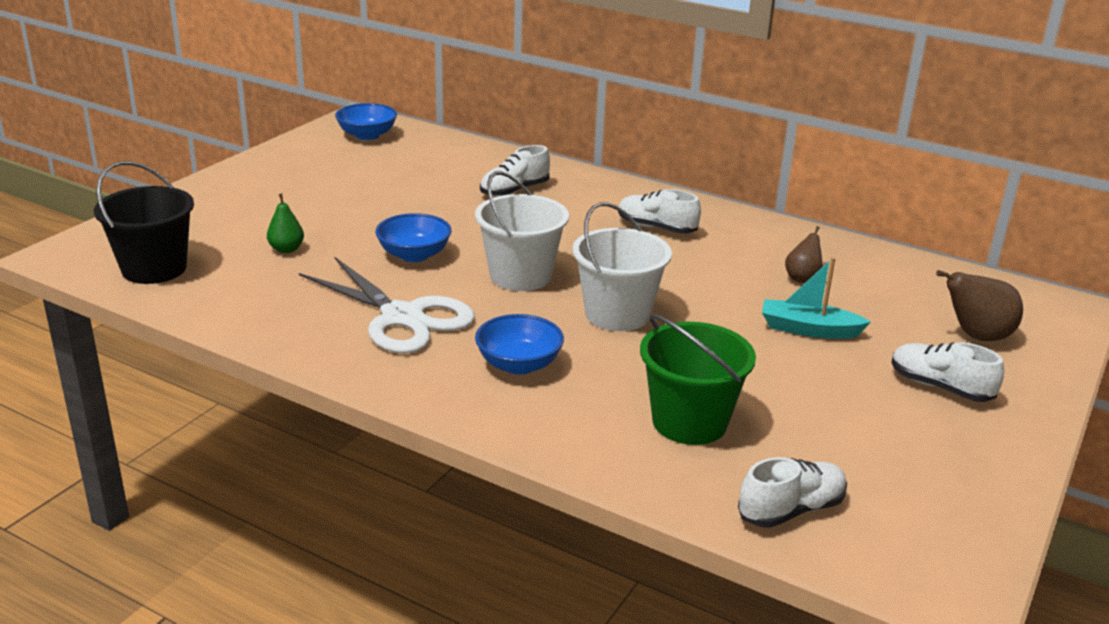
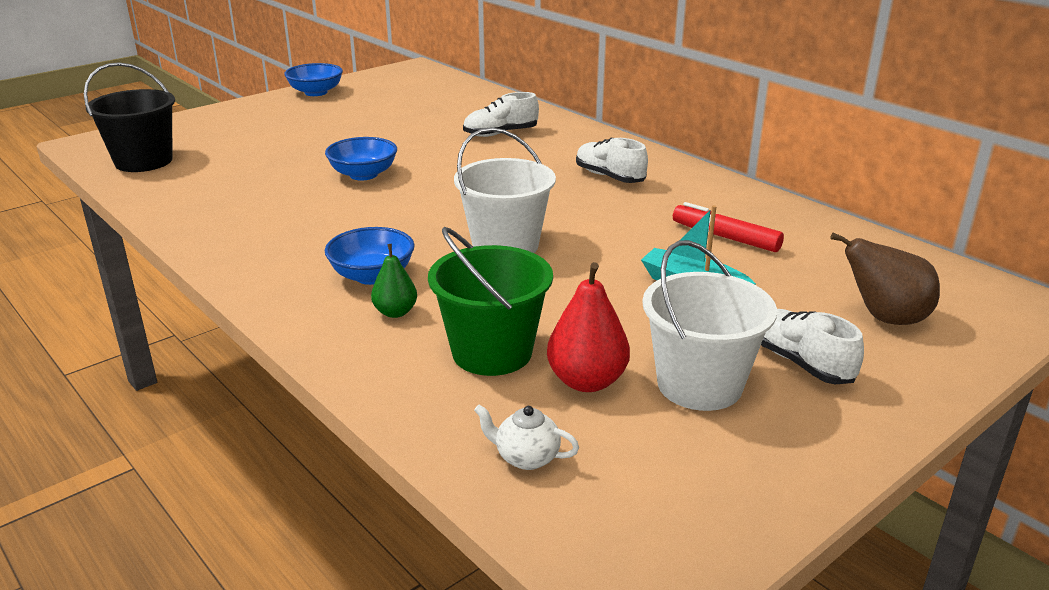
camera: 20 degrees right, 0 degrees up
green pear [267,193,304,253] -> green pear moved to [371,244,417,318]
white scissors [299,256,475,354] -> none
blue bowl [335,103,397,140] -> blue bowl moved to [284,63,343,96]
white bucket [475,171,569,291] -> white bucket moved to [642,240,777,411]
white shoe [738,457,847,528] -> white teapot [474,405,579,470]
brown pear [785,226,822,283] -> red marker [673,202,784,252]
none -> red pear [547,262,630,392]

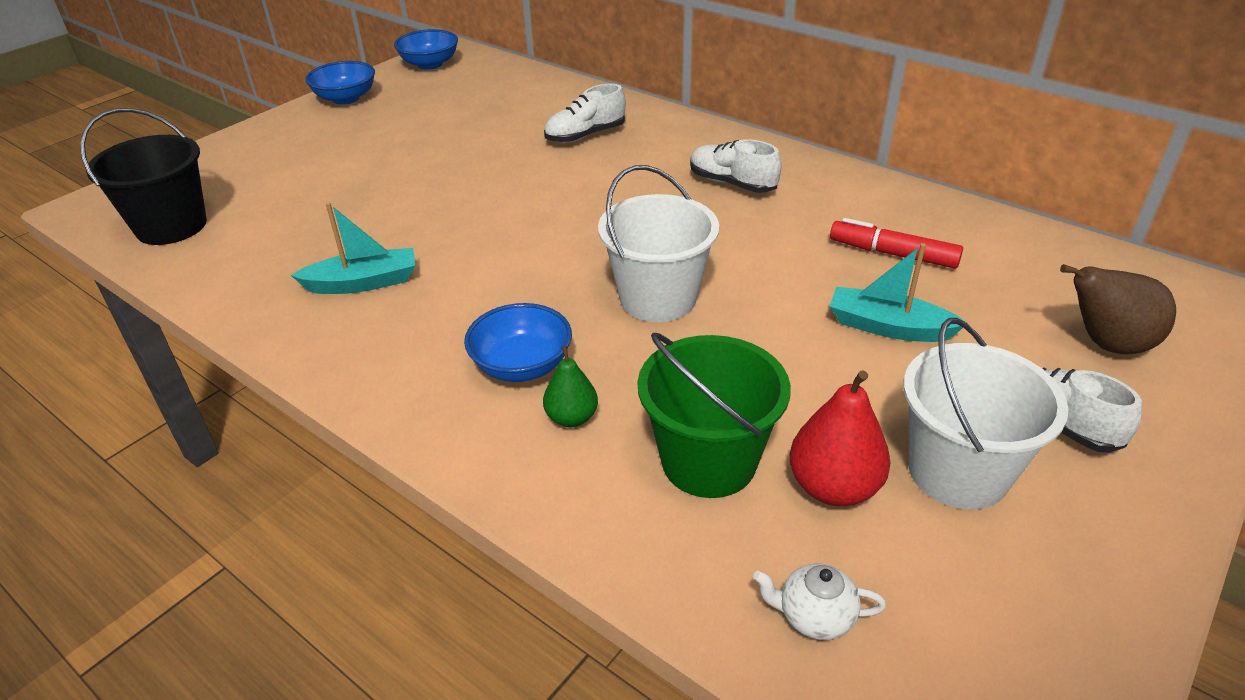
camera: 10 degrees left, 10 degrees up
blue bowl [325,137,397,180] -> blue bowl moved to [394,29,458,70]
none -> turquoise boat [291,203,415,294]

